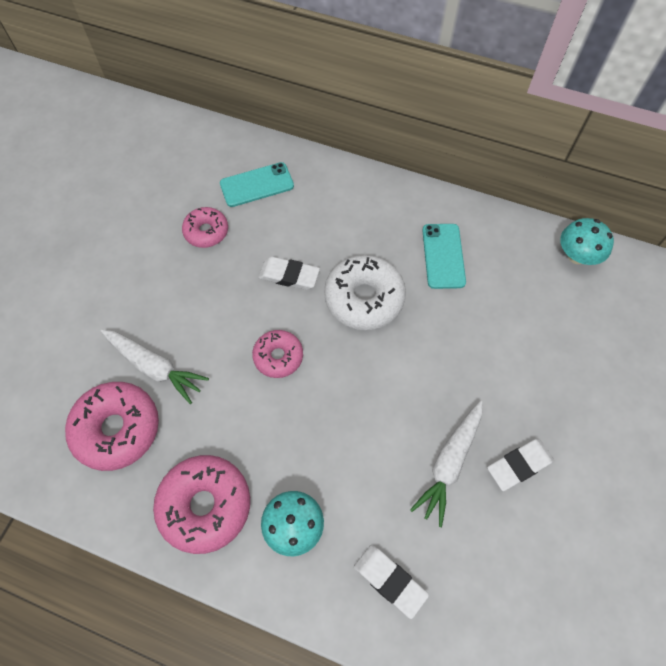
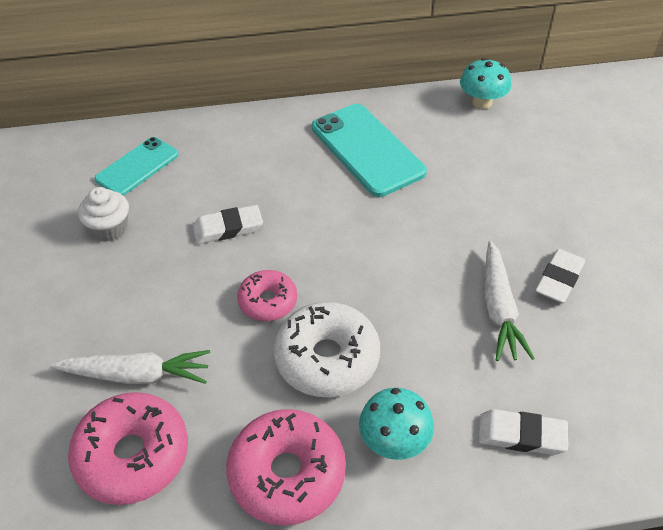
camera: 30 degrees left, 15 degrees down
pink donut [182,207,228,248] -> white cupcake [78,187,129,241]
white donut [324,255,406,330] -> white donut moved to [273,302,380,397]
turquoise phone [422,224,466,289] -> turquoise phone [312,104,427,197], size x1.58

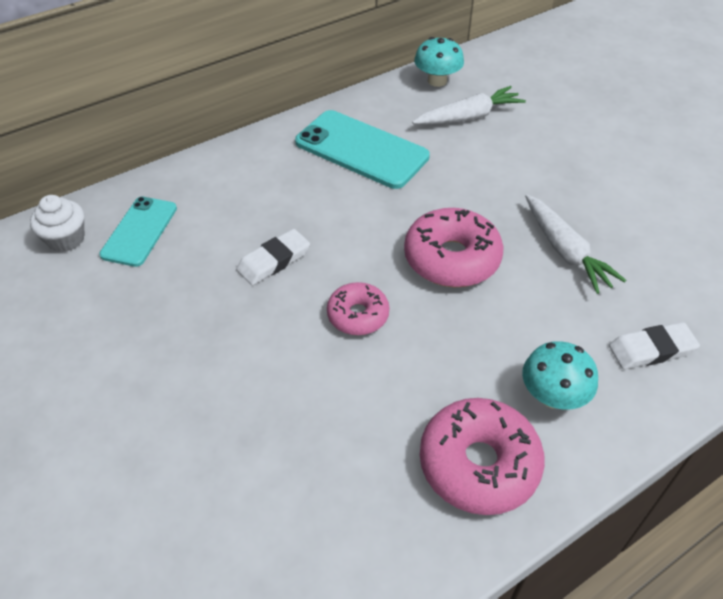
camera: 25 degrees left, 0 degrees up
white carrot [50,350,210,384] -> white carrot moved to [412,86,526,125]
pink donut [68,392,188,505] -> pink donut moved to [404,208,504,287]
white cupcake [78,187,129,241] -> white cupcake moved to [30,195,84,252]
white donut [273,302,380,397] -> none
white eraser [535,249,585,303] -> none

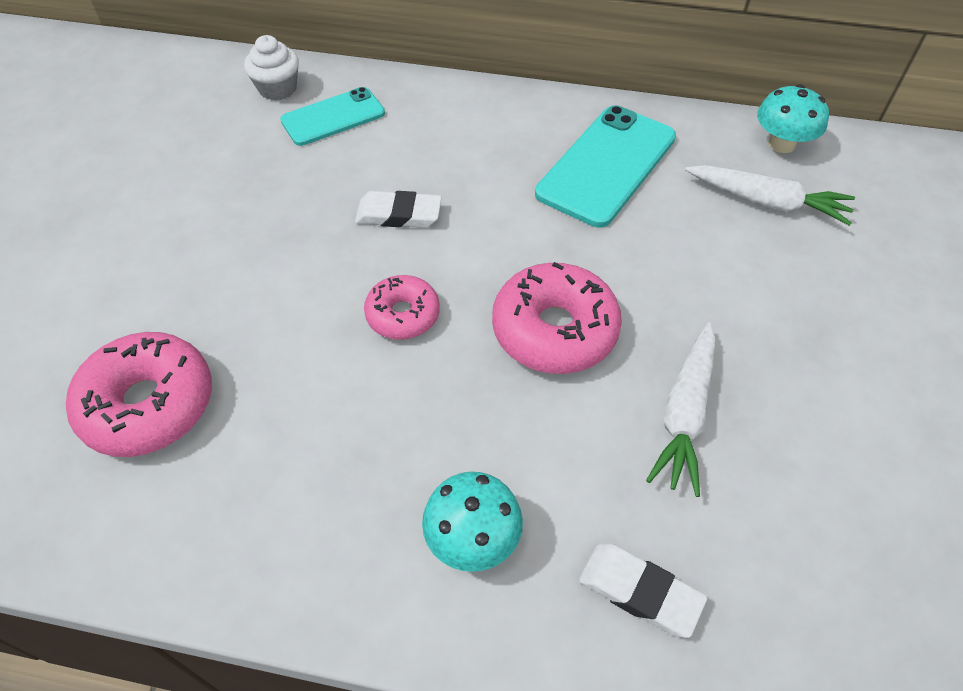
camera: 45 degrees right, 5 degrees up
turquoise phone [295,110,430,189] -> turquoise phone turned 45 degrees clockwise [535,105,676,227]
pink donut [420,398,545,515] -> pink donut moved to [66,332,212,457]

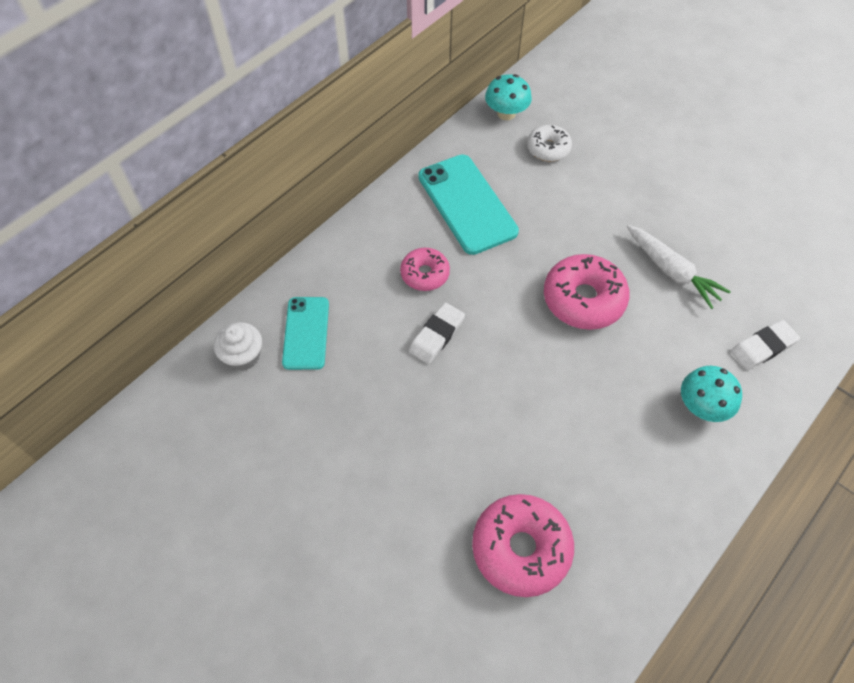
camera: 60 degrees left, 5 degrees up
pink donut [364,275,440,339] -> pink donut moved to [400,248,450,291]
white carrot [685,165,855,226] -> white donut [527,125,572,162]

